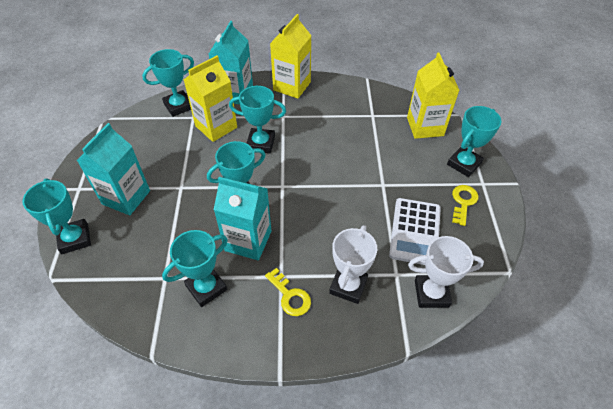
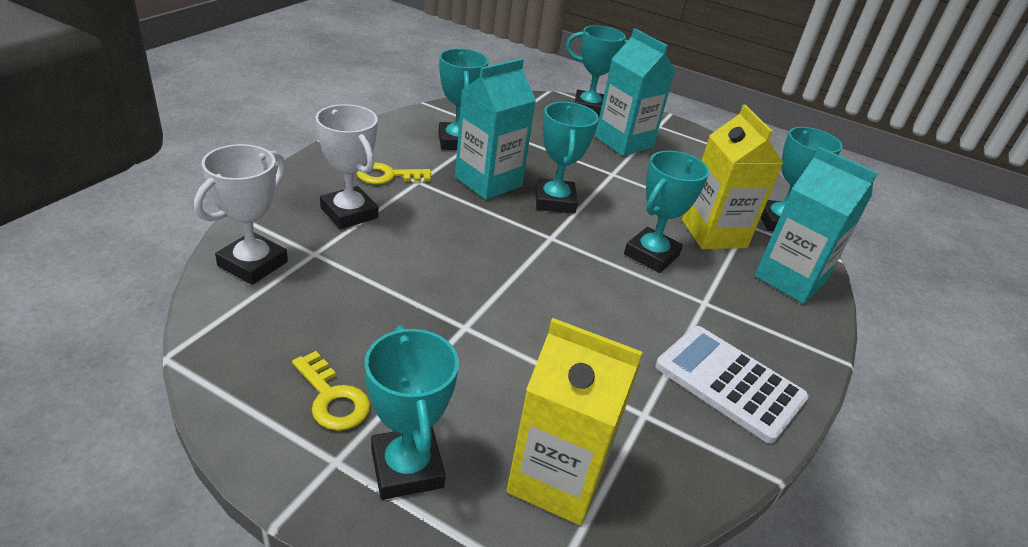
camera: 115 degrees right, 15 degrees down
yellow carton [270,14,312,99] -> none
white calculator [389,198,441,265] -> white calculator moved to [655,326,809,444]

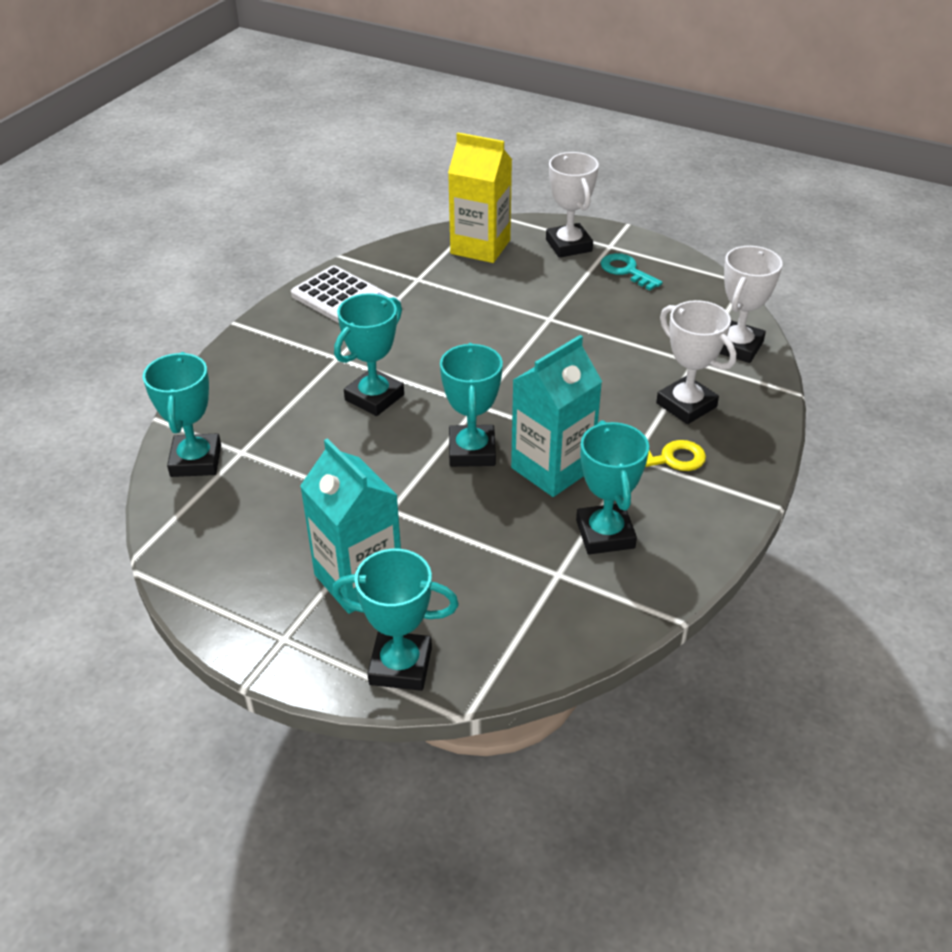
camera: 175 degrees left, 5 degrees up
yellow key [292,351,370,431] -> turquoise key [601,253,663,290]
turquoise trophy [365,325,459,500] -> white trophy [546,152,599,258]
yellow carton [682,105,783,249] -> none
turquoise carton [755,147,878,304] -> none

